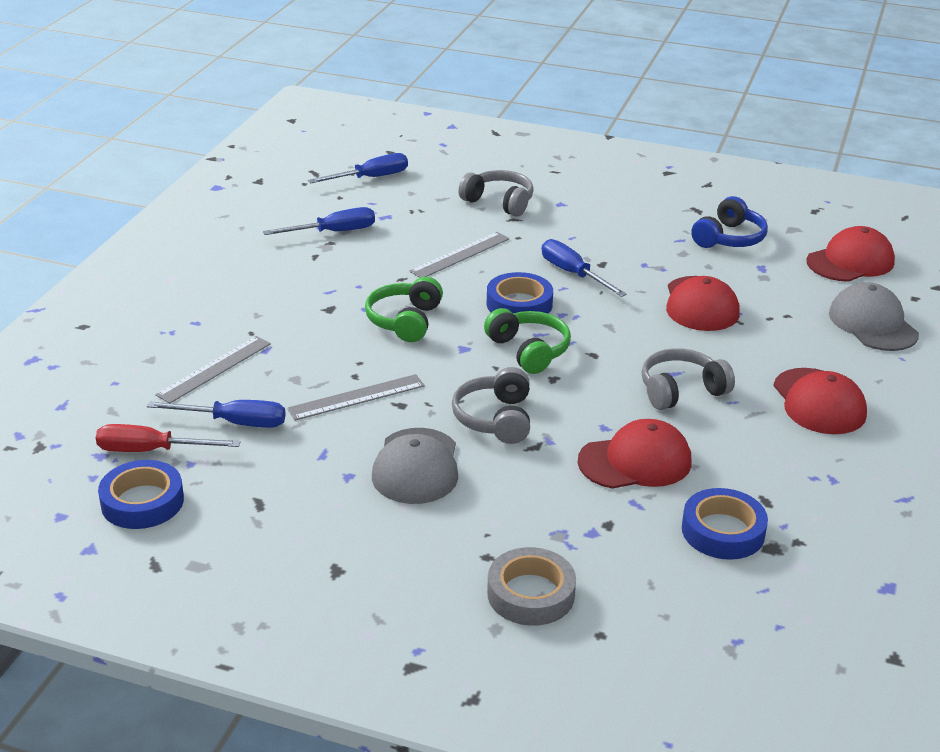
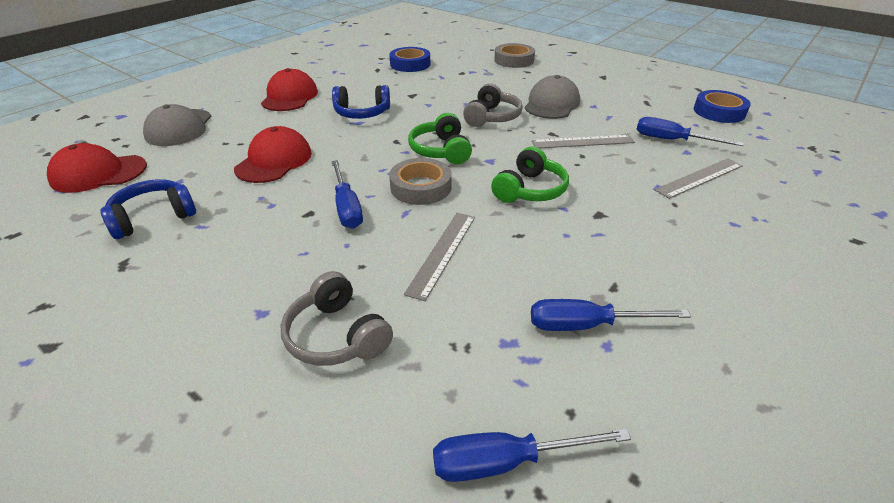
camera: 160 degrees left, 5 degrees up
red screwdriver [96,424,241,452] -> none
grey ruler [409,232,510,278] -> grey ruler turned 45 degrees counterclockwise [404,213,475,301]
blue tape [487,272,553,314] -> grey tape [389,158,452,205]
red cap [578,419,691,489] -> none
grey headphones [642,348,735,410] -> blue headphones [332,85,390,119]

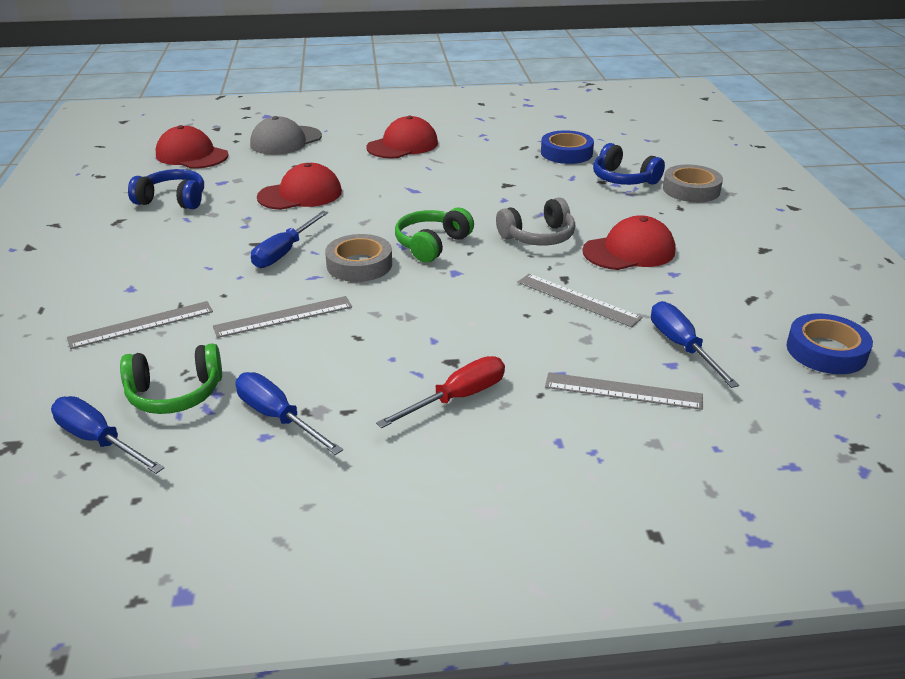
camera: 45 degrees right, 5 degrees down
grey headphones [281,271,393,366] -> grey ruler [67,301,213,349]
blue headphones [332,85,390,119] -> blue headphones moved to [593,143,665,185]
green headphones [491,147,569,203] -> green headphones moved to [120,343,222,414]
grey cap [524,75,580,119] -> red cap [582,215,675,270]
none -> red screwdriver [376,356,505,428]

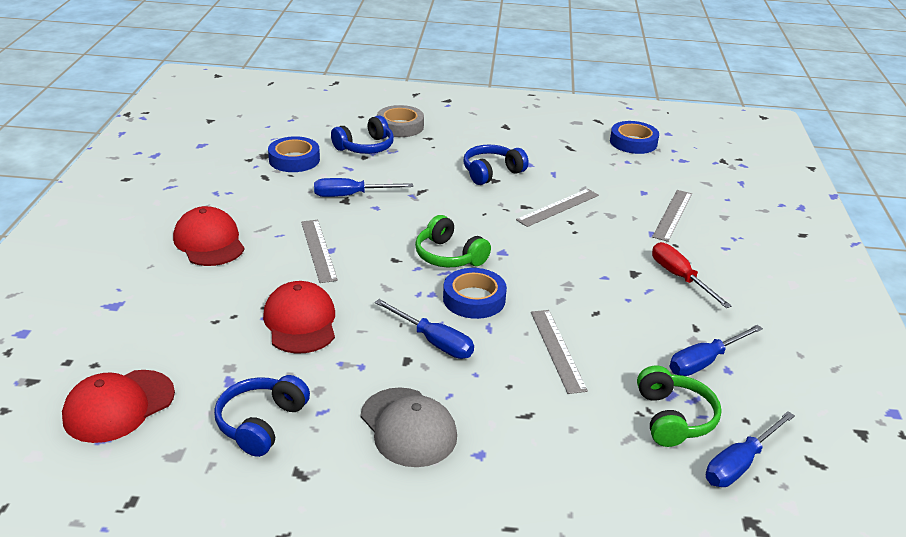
camera: 80 degrees left, 0 degrees up
grey ruler [67,301,213,349] -> grey ruler moved to [301,220,338,283]
grey cap [250,116,322,155] -> grey cap moved to [361,387,457,467]
grey tape [325,234,392,282] -> blue tape [443,268,507,319]
grey headphones [496,197,575,246] -> none
red cap [582,215,675,270] -> blue headphones [463,145,529,185]
blue screwdriver [651,301,739,388] -> blue screwdriver moved to [314,178,413,197]

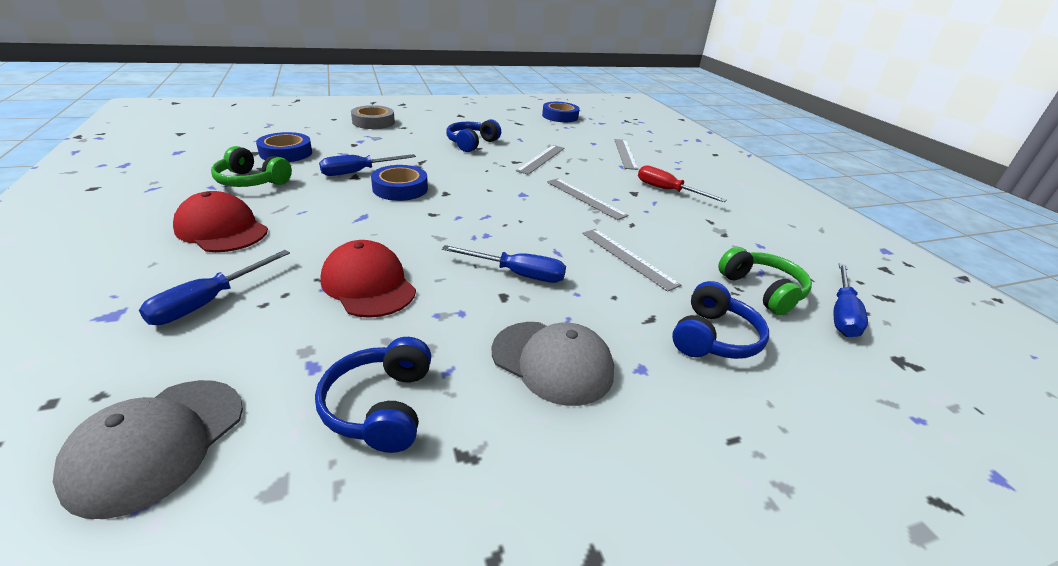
camera: 25 degrees left, 0 degrees up
red cap [62,370,175,443] -> grey cap [53,380,243,519]
grey ruler [301,220,338,283] -> grey ruler moved to [547,178,628,220]
blue headphones [331,115,394,154] -> blue headphones moved to [672,281,769,359]
green headphones [415,215,491,267] -> green headphones moved to [211,146,292,187]
blue tape [443,268,507,319] -> blue tape moved to [371,165,428,201]
blue screwdriver [670,325,763,376] -> blue screwdriver moved to [139,250,290,325]

